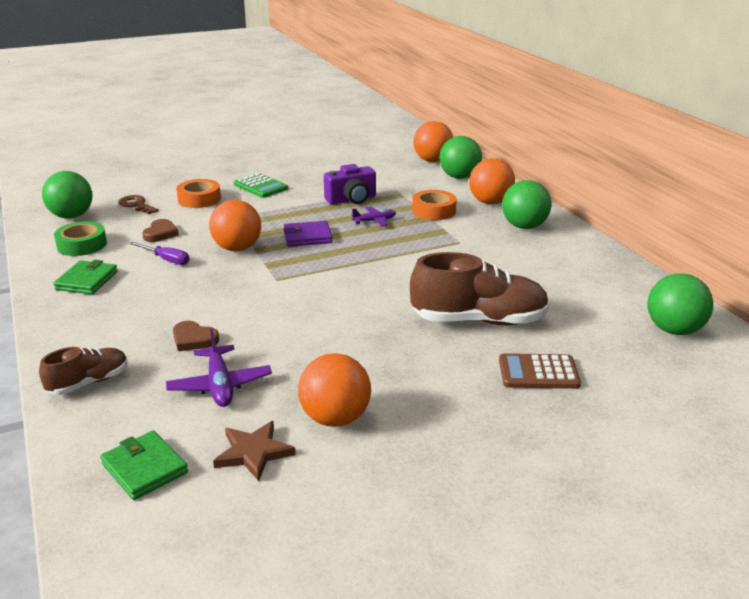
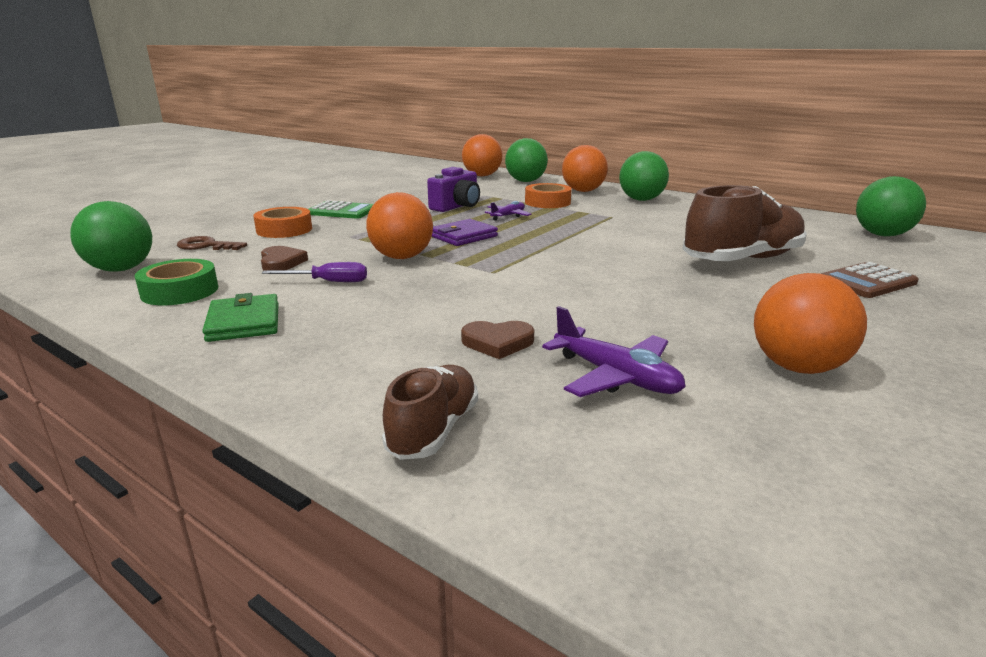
camera: 30 degrees left, 5 degrees down
green wallet [100,431,188,500] -> none
brown star [213,421,296,481] -> none

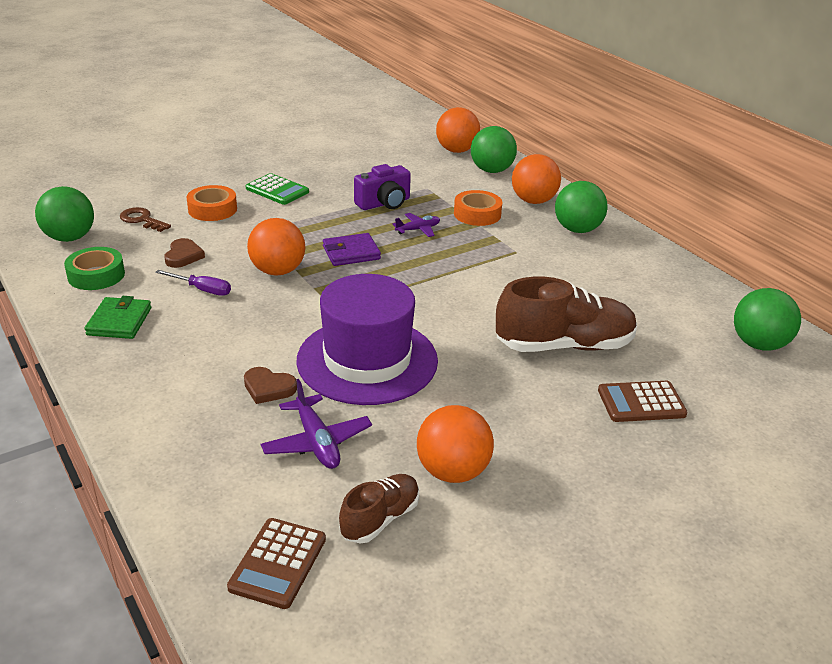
camera: 20 degrees right, 10 degrees up
brown shoe [382,365,478,460] -> brown shoe moved to [339,474,419,544]
none -> brown calculator [227,518,326,609]
none -> purple hat [296,274,438,405]

